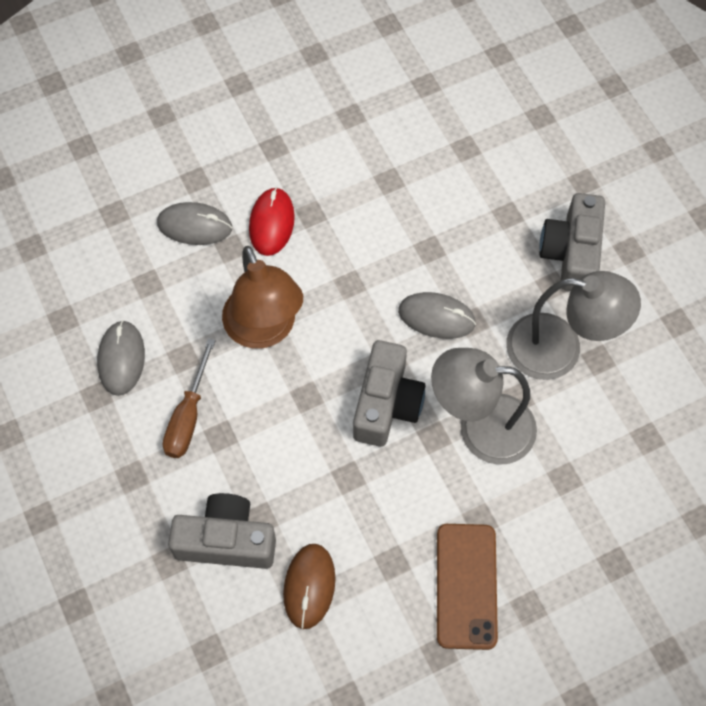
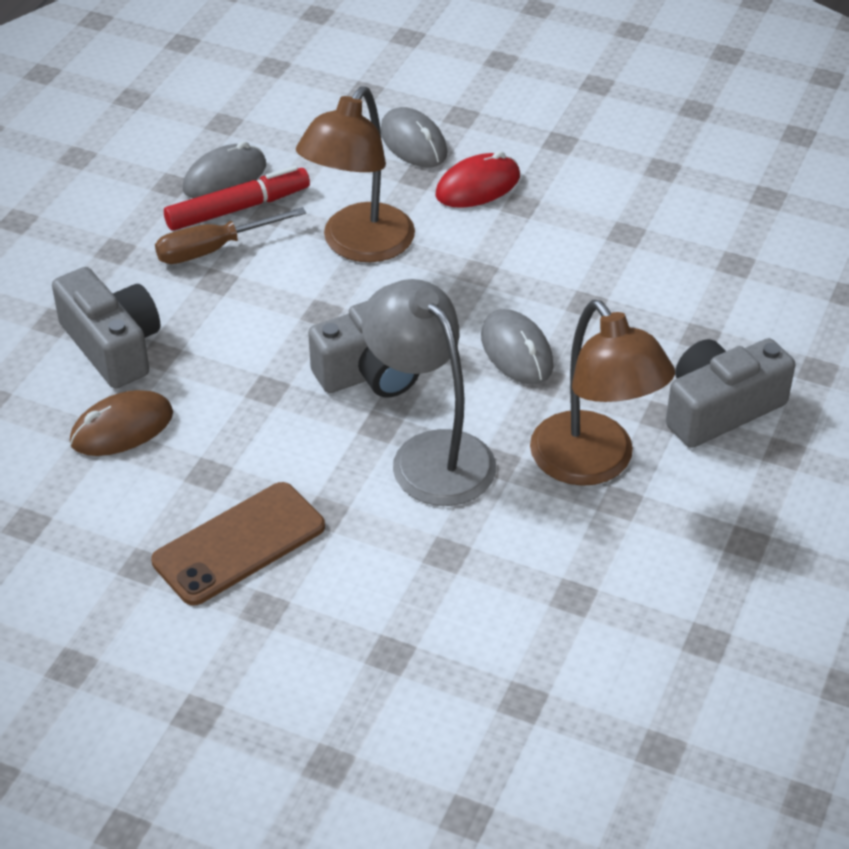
camera: 50 degrees right, 20 degrees down
grey lamp [506,271,641,380] -> brown lamp [530,300,675,486]
none -> red marker [164,166,310,231]

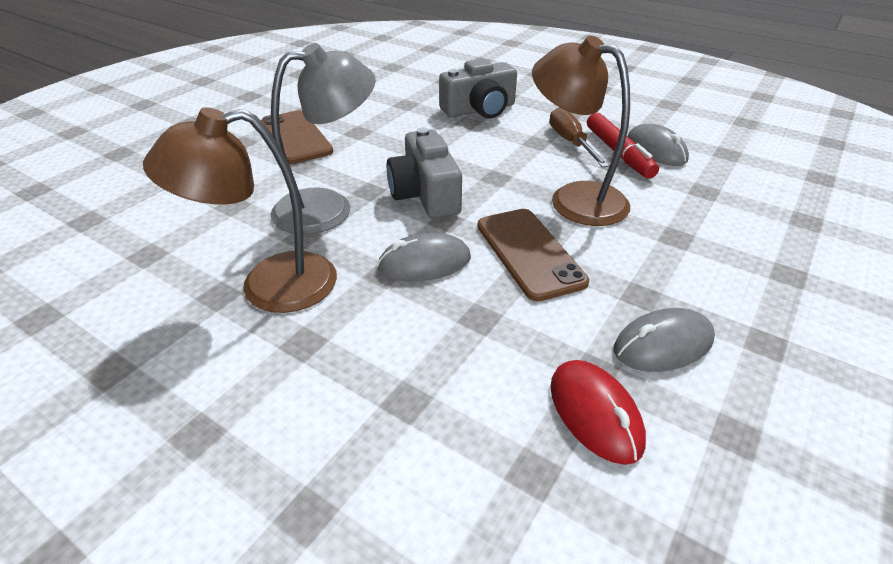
camera: 100 degrees right, 5 degrees down
brown mouse [70,390,173,456] -> none
grey mouse [380,107,448,168] -> grey mouse moved to [614,308,715,372]
red mouse [435,151,520,208] -> red mouse moved to [550,360,646,465]
grey camera [666,338,795,448] -> none
none -> brown phone [477,209,589,302]

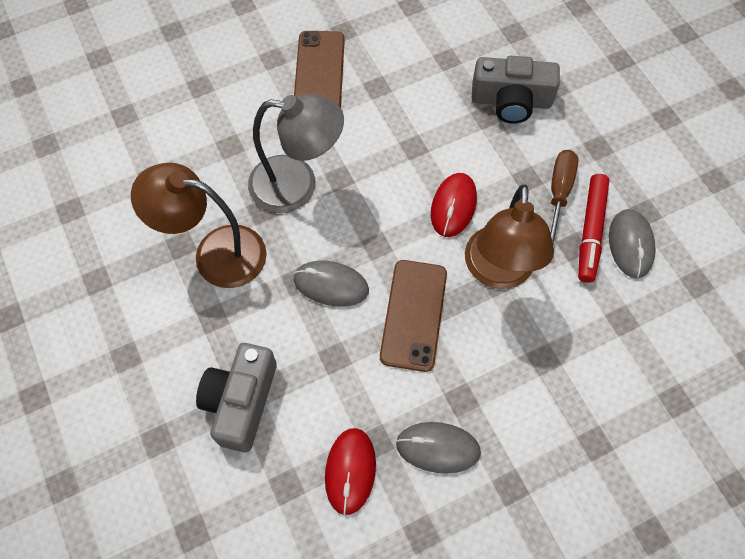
camera: 30 degrees right, 25 degrees up
grey camera [387,127,462,219] -> grey camera moved to [196,343,277,452]
brown lamp [532,36,630,226] -> brown lamp turned 150 degrees counterclockwise [465,184,554,289]
none -> red mouse [431,173,477,237]

